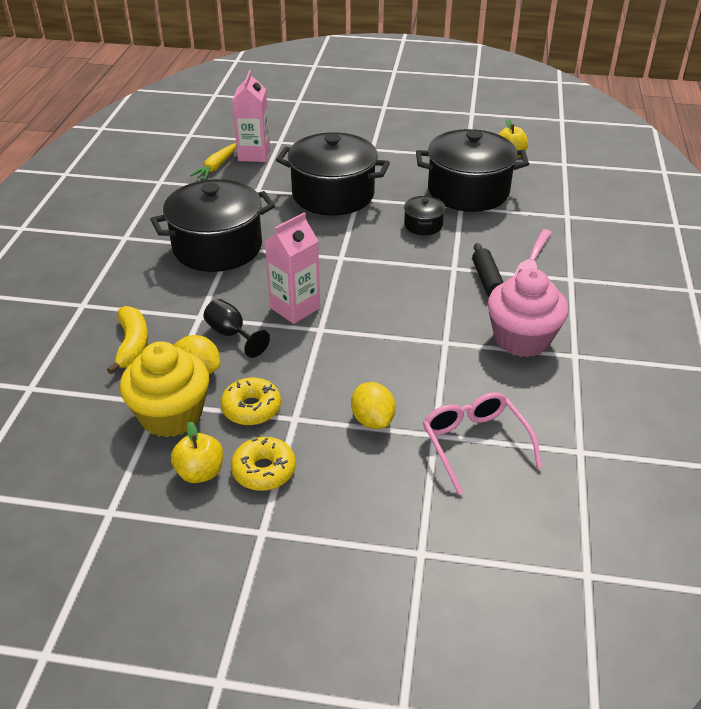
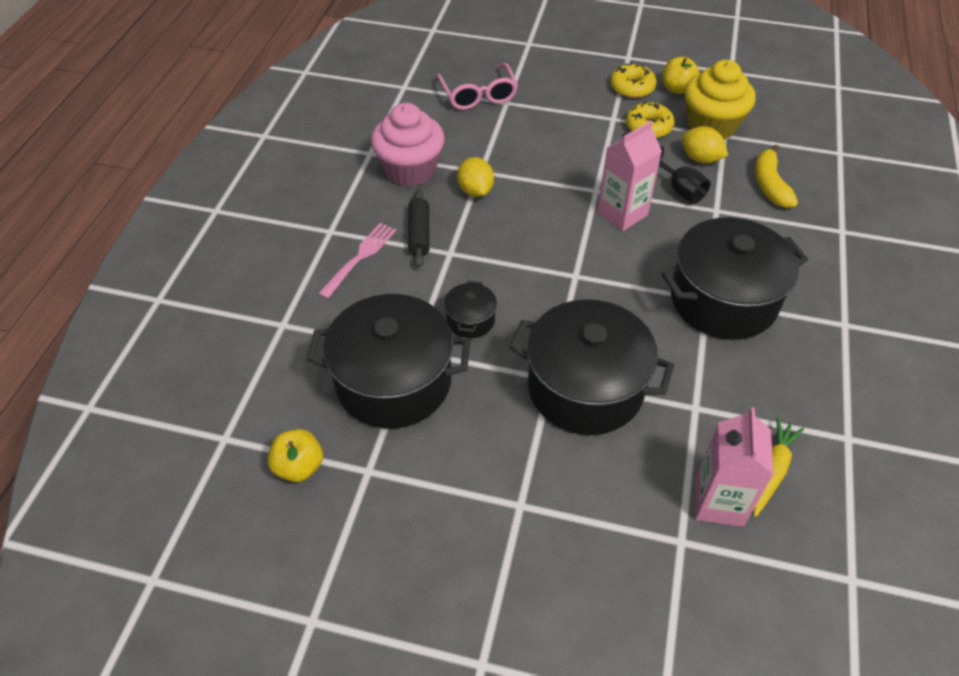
camera: 175 degrees left, 10 degrees up
yellow lemon [351,382,395,429] -> yellow lemon moved to [457,157,494,197]

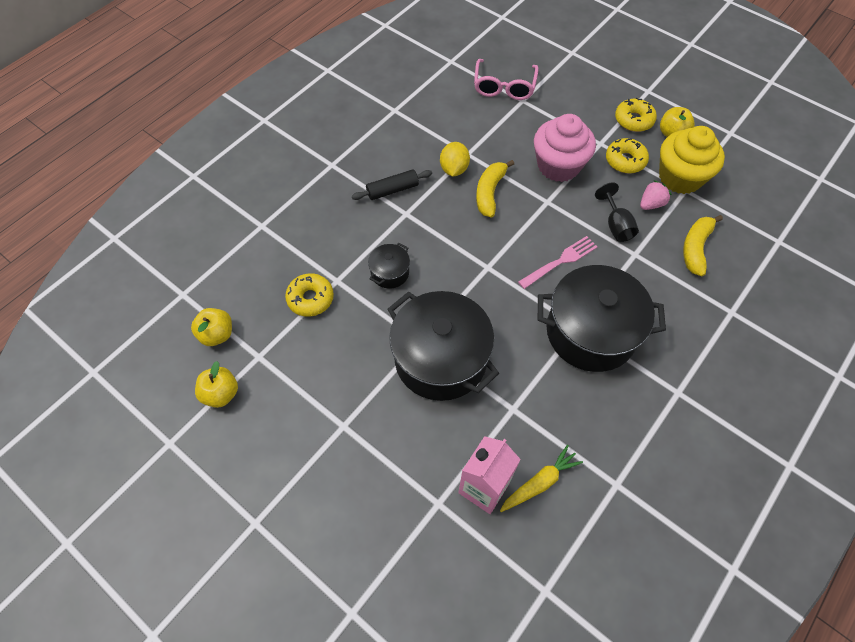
camera: 25 degrees right, 10 degrees up
black pot [307,294,471,429] -> yellow donut [285,273,334,317]
pink fork [318,223,396,299] -> pink fork moved to [518,236,597,289]
pink cupcake [371,103,445,187] -> pink cupcake moved to [534,114,596,182]
black rolling pin [408,189,430,267] -> black rolling pin turned 45 degrees clockwise [352,169,432,200]
pink carton [597,121,662,231] -> none
yellow lemon [682,126,728,164] -> pink strawberry [640,180,672,210]
none -> yellow apple [195,361,238,408]
none -> yellow banana [476,160,514,218]

